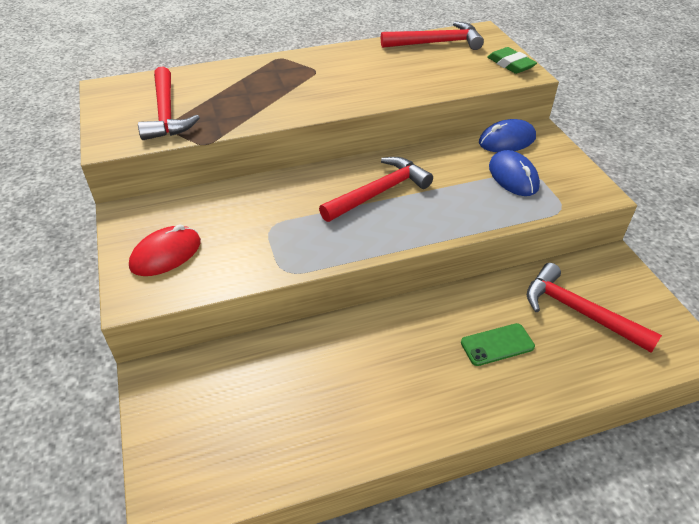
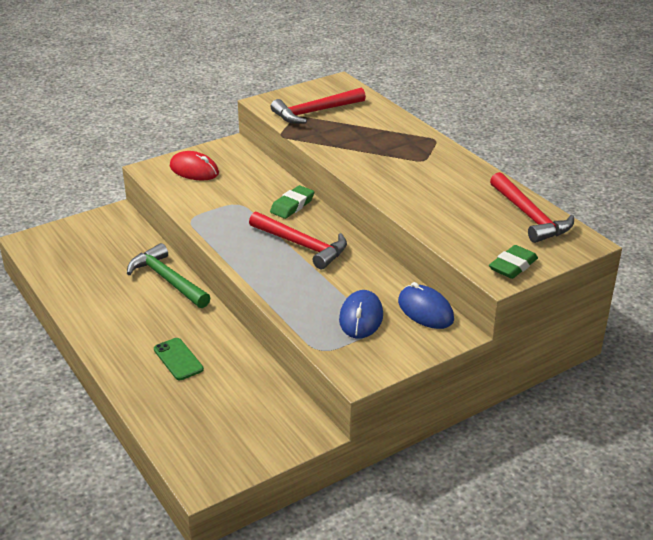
camera: 75 degrees right, 10 degrees down
blue mouse [489,150,540,196] -> blue mouse turned 45 degrees counterclockwise [339,290,383,339]
red hammer [527,263,662,353] -> none
none -> green hammer [127,243,211,308]
none -> green eraser [270,185,314,219]

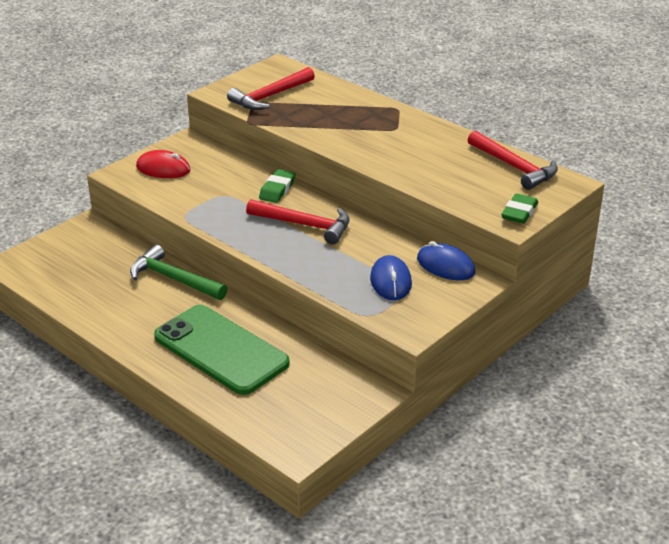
camera: 15 degrees left, 0 degrees up
green phone [154,338,204,380] -> green phone [154,305,290,395], size x2.35

